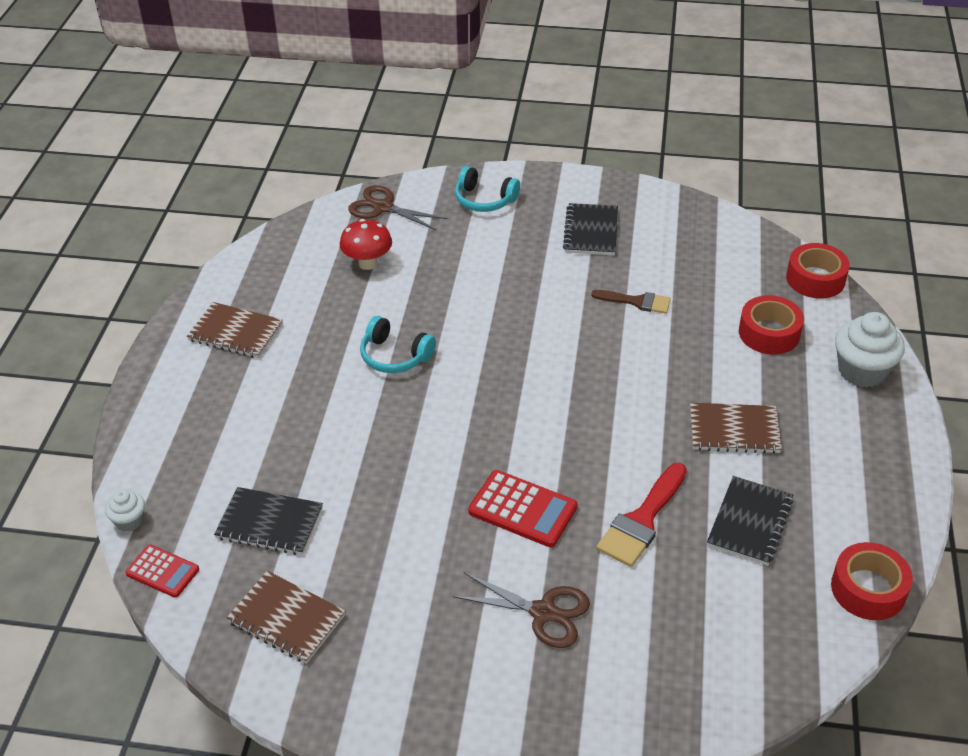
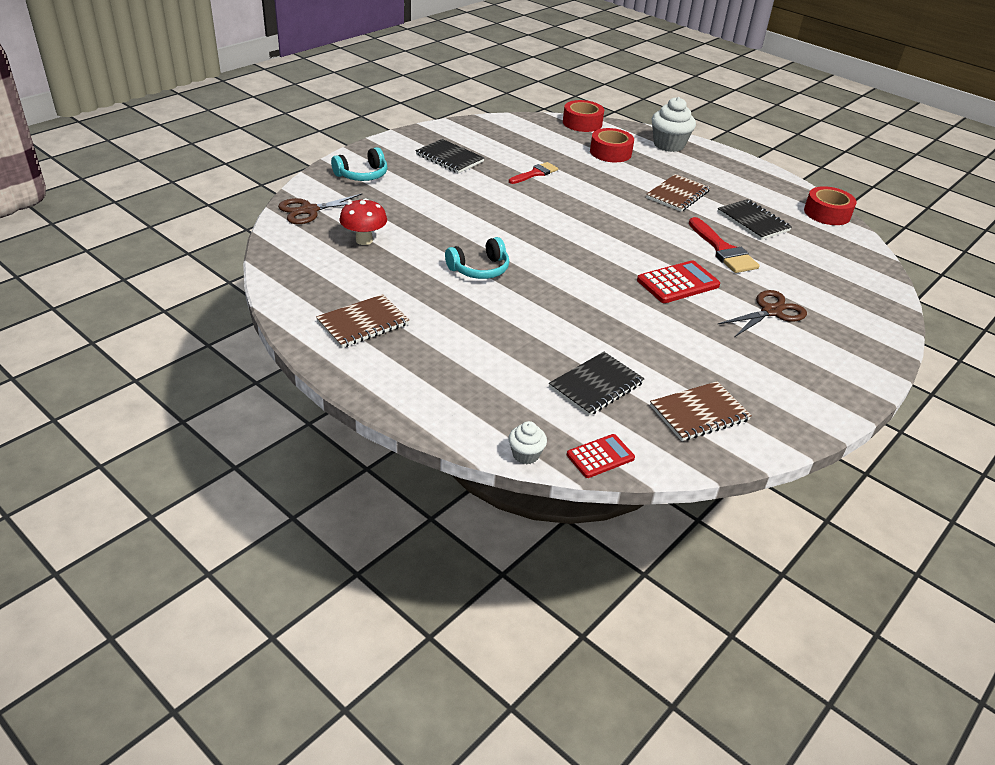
camera: 60 degrees left, 5 degrees down
brown brush [591,290,671,314] -> red brush [509,162,558,184]

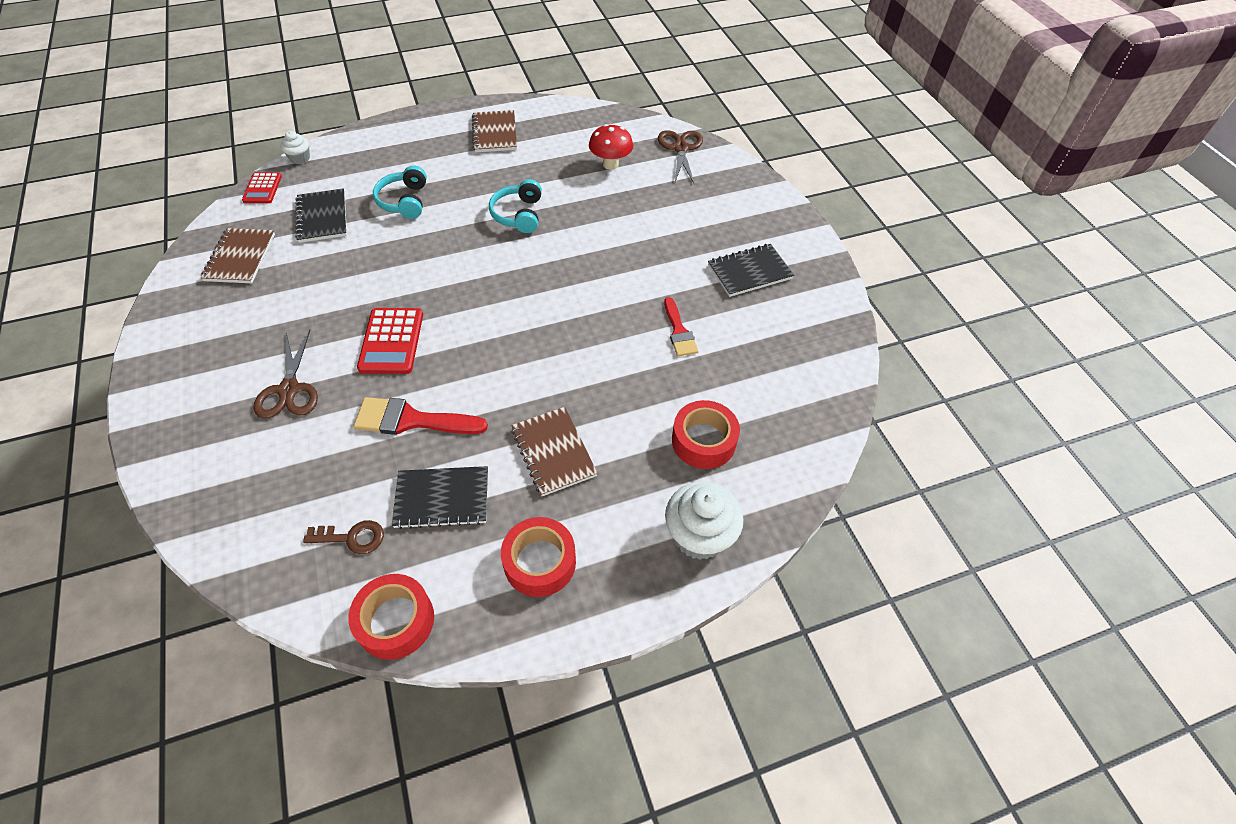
camera: 120 degrees right, 15 degrees up
turquoise headphones [331,147,388,181] -> turquoise headphones moved to [373,165,427,219]
red tape [563,100,604,132] -> red tape moved to [501,517,576,597]
none -> brown key [303,520,384,554]

